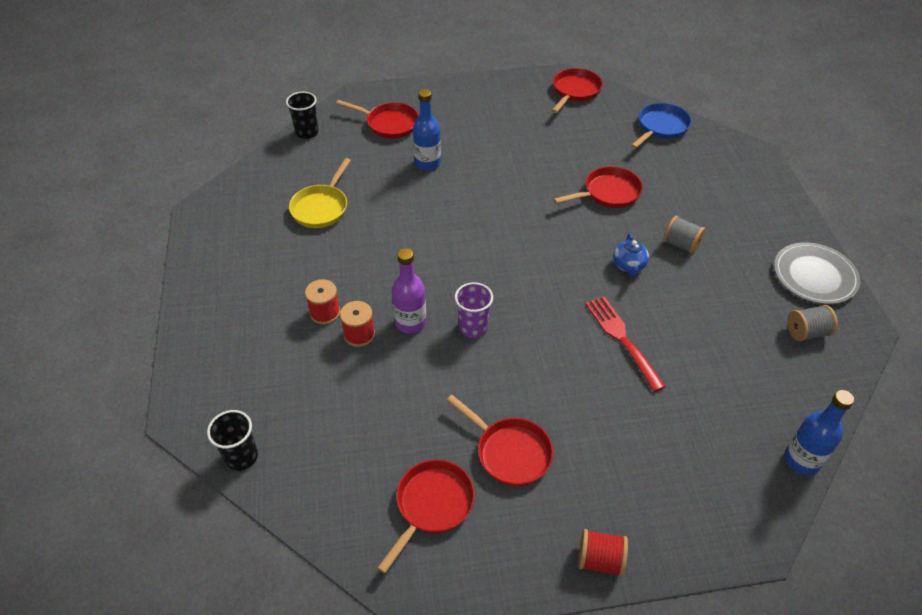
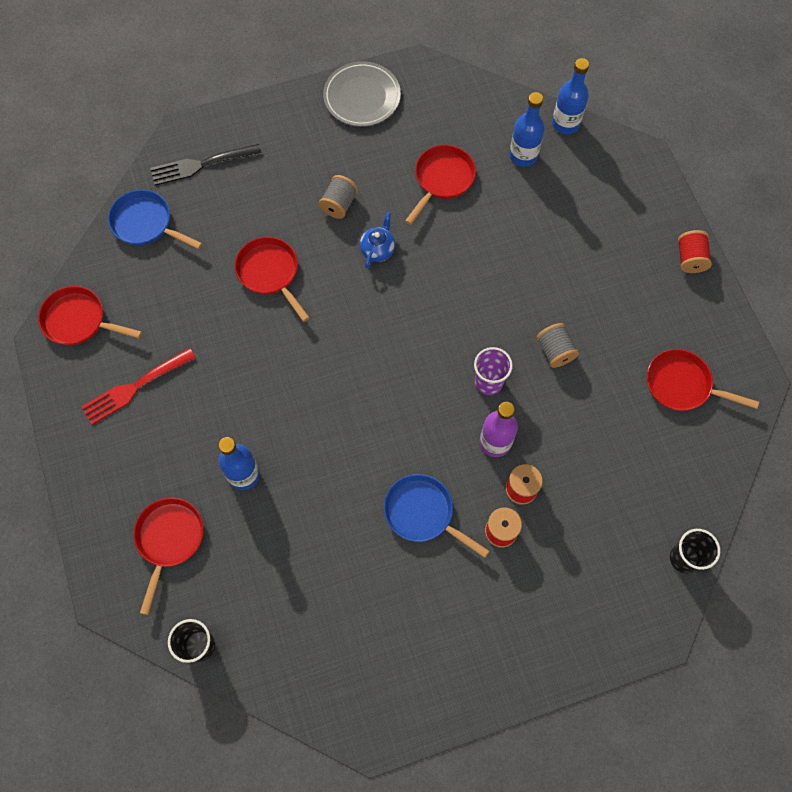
camera: 100 degrees left, 20 degrees up
yellow pan [289,158,351,228] -> none
red pan [446,395,553,486] -> red pan moved to [405,145,476,225]
red fork [585,296,666,392] -> red fork moved to [81,348,196,425]
blue teapot [613,233,649,277] -> blue teapot turned 60 degrees counterclockwise [360,212,395,268]
grey spool [787,305,838,342] -> grey spool moved to [536,323,579,368]
none -> black fork [150,144,262,186]
none -> blue pan [384,474,489,558]
none -> blue bottle [509,92,545,167]

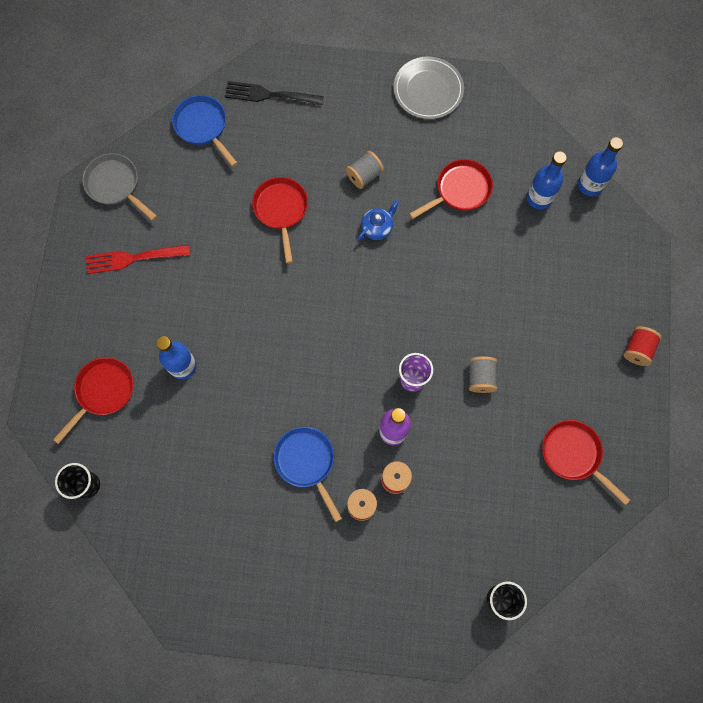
camera: 25 degrees right, 5 degrees up
red pan [38,286,142,346] -> grey pan [82,153,157,221]

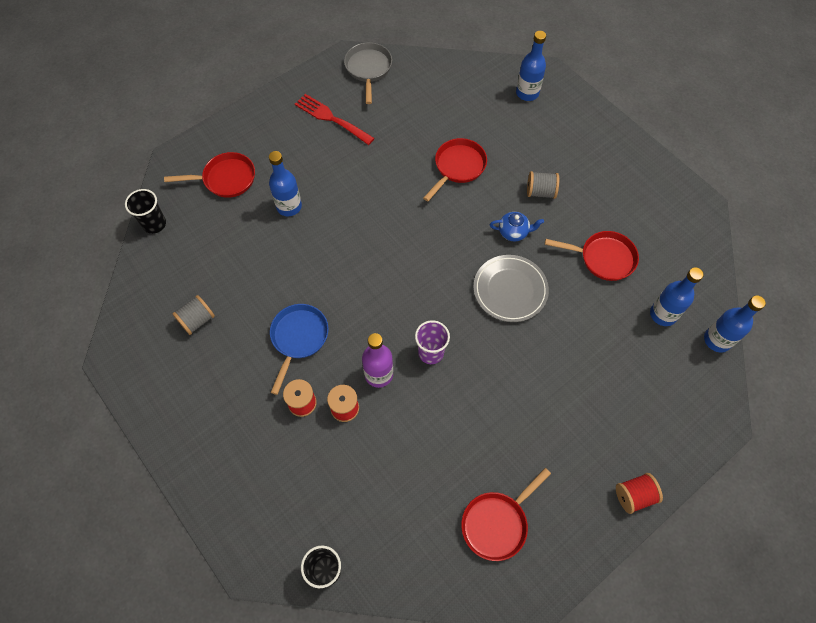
camera: 45 degrees right, 10 degrees down
blue pan [172,95,237,167] -> none
black fork [225,81,324,106] -> blue bottle [516,31,546,101]
grey plate [393,56,464,119] -> grey plate moved to [473,255,549,322]
grey spool [469,356,497,393] -> grey spool moved to [173,295,215,335]
red pan [542,420,630,505] -> red pan turned 135 degrees counterclockwise [461,468,551,561]

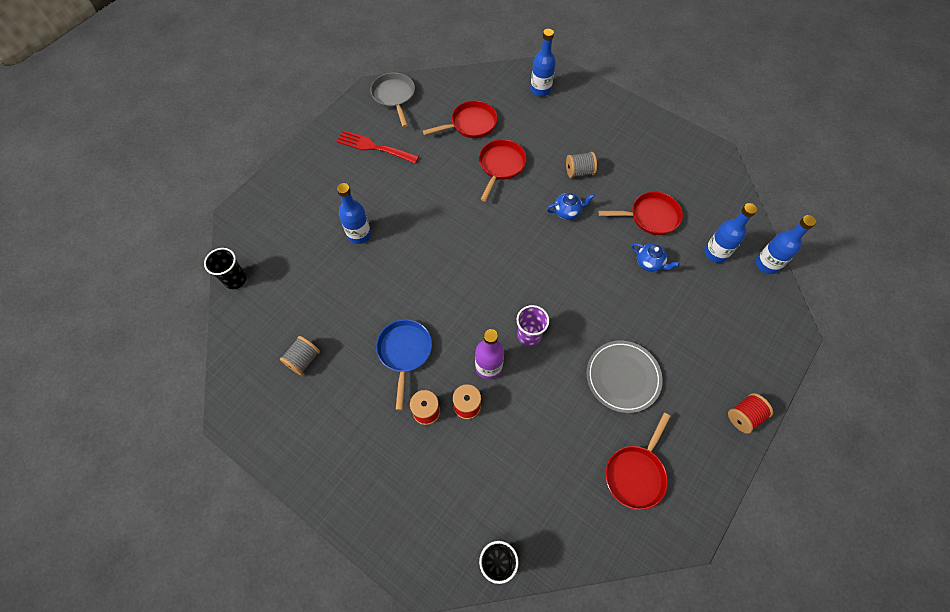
camera: 15 degrees left, 0 degrees up
red pan [164,152,255,198] -> red pan moved to [423,101,497,138]
grey plate [473,255,549,322] -> grey plate moved to [586,341,662,413]
none -> blue teapot [631,243,680,272]

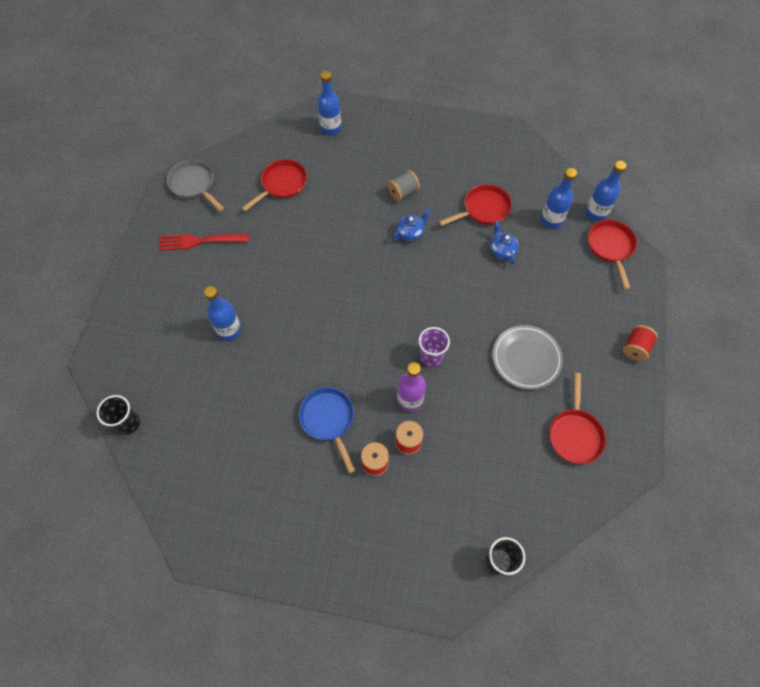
camera: 25 degrees left, 0 degrees up
grey spool [280,336,320,375] -> none
red pan [479,139,527,202] -> red pan moved to [588,220,637,290]
blue teapot [631,243,680,272] -> blue teapot turned 120 degrees counterclockwise [490,221,519,264]

